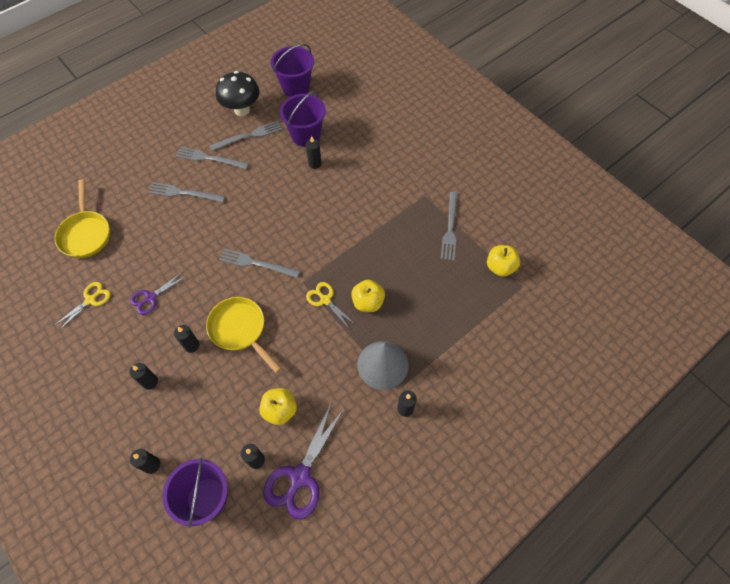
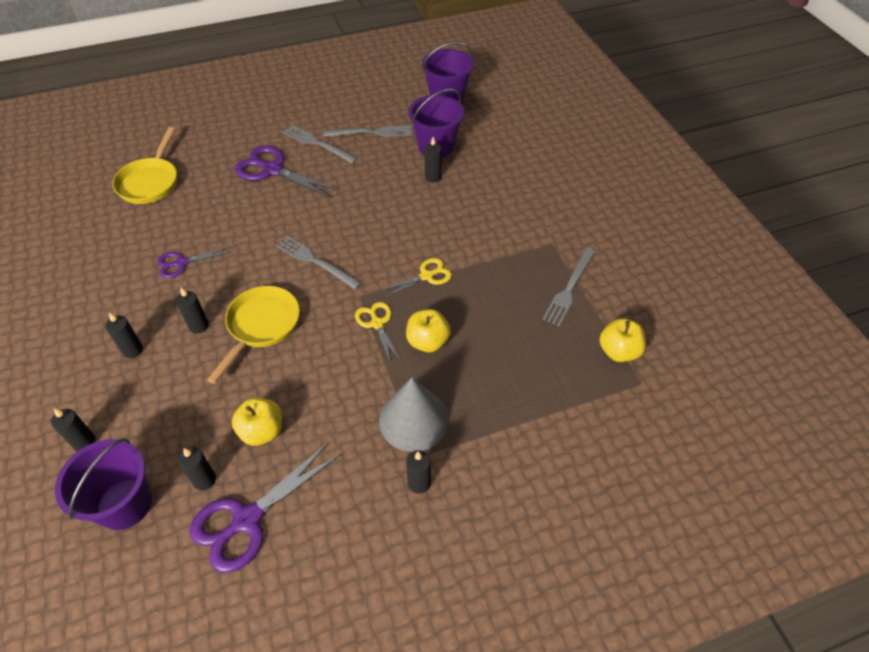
camera: 20 degrees right, 10 degrees down
yellow scissors [54,282,111,330] -> yellow scissors moved to [380,258,452,298]
grey fork [148,182,225,202] -> purple scissors [235,145,339,198]
yellow pan [206,297,282,373] -> yellow pan turned 45 degrees clockwise [207,286,300,384]
black mushroom [216,71,260,116] -> none

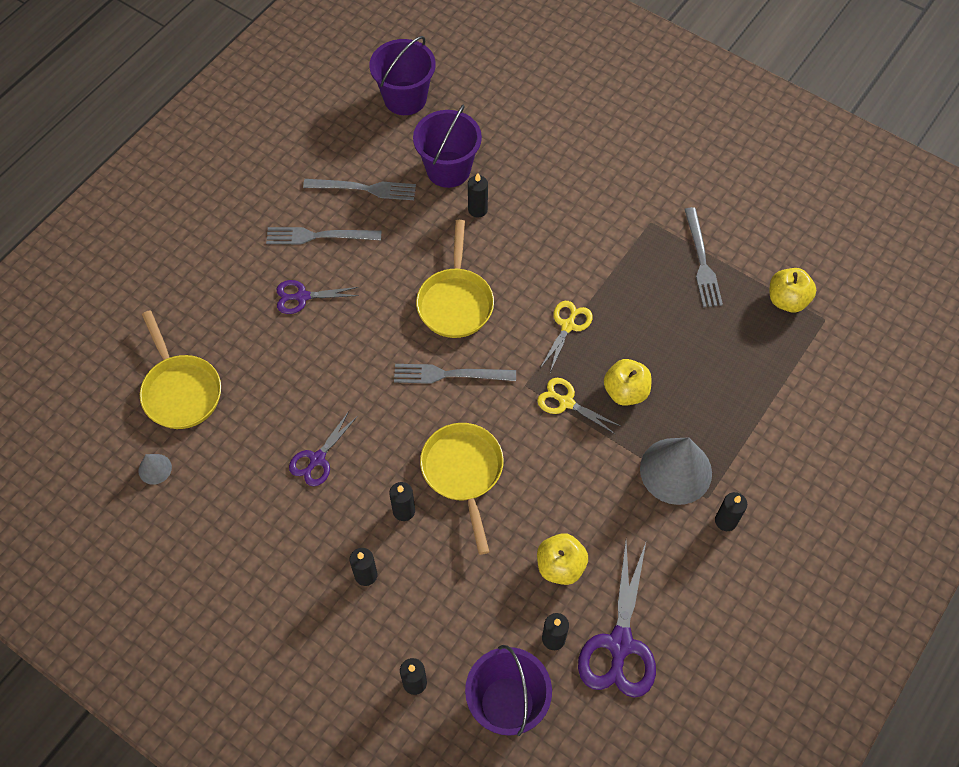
camera: 35 degrees left, 10 degrees up
purple scissors [235,145,339,198] -> purple scissors [277,280,359,314], size x0.58
grey fork [323,125,412,137] -> grey fork turned 45 degrees clockwise [303,179,416,200]
none -> grey cone [138,454,172,485]
none -> yellow pan [416,220,494,338]

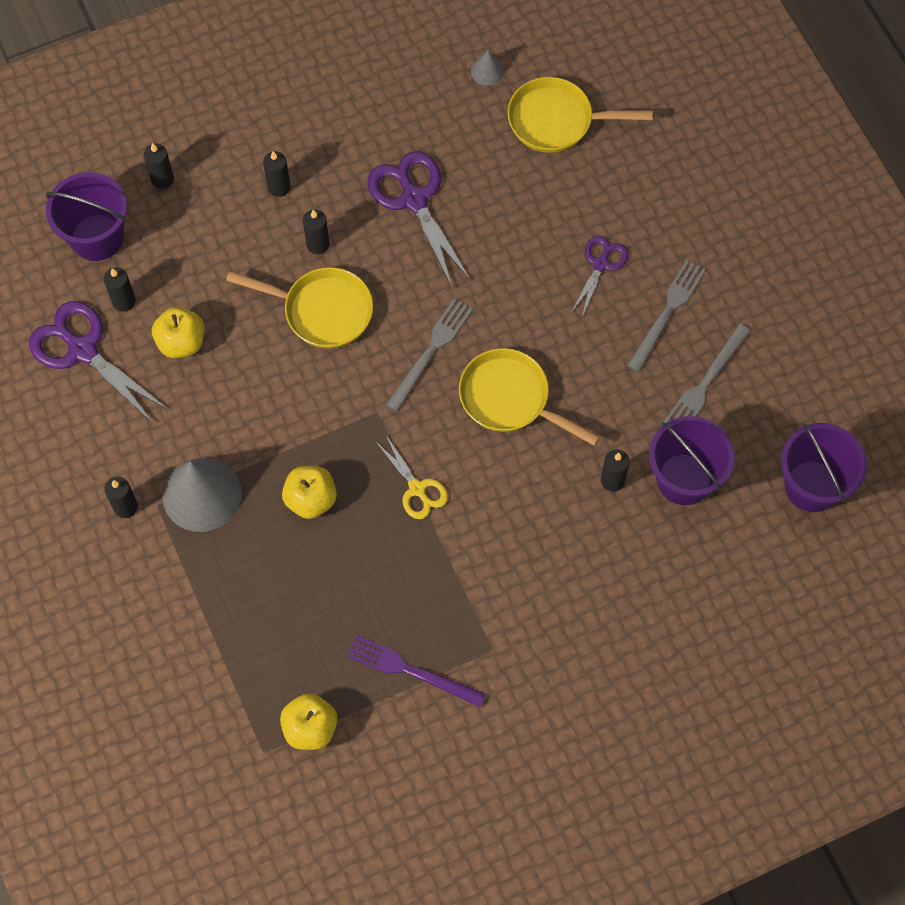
camera: 120 degrees right, 5 degrees up
purple scissors [289,411,358,486] -> purple scissors [368,151,471,288], size x1.71
yellow scissors [537,378,620,435] -> none
grey fork [684,207,723,307] -> purple fork [346,635,486,708]

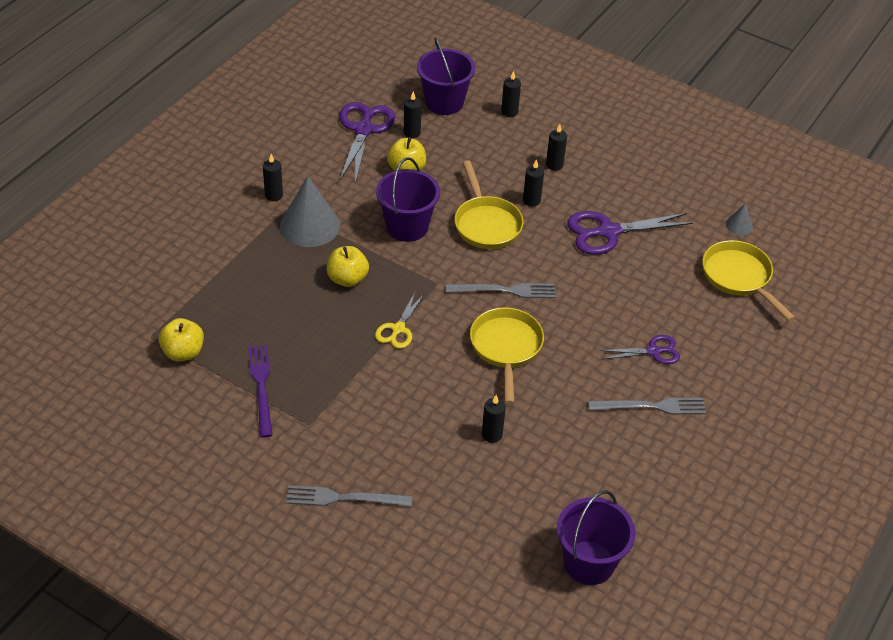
camera: 55 degrees right, 20 degrees down
purple scissors [368,151,471,288] -> purple scissors turned 135 degrees counterclockwise [567,211,693,255]
purple bucket [649,416,735,505] -> purple bucket moved to [376,157,440,242]
grey fork [664,324,751,423] -> grey fork moved to [286,485,412,506]

